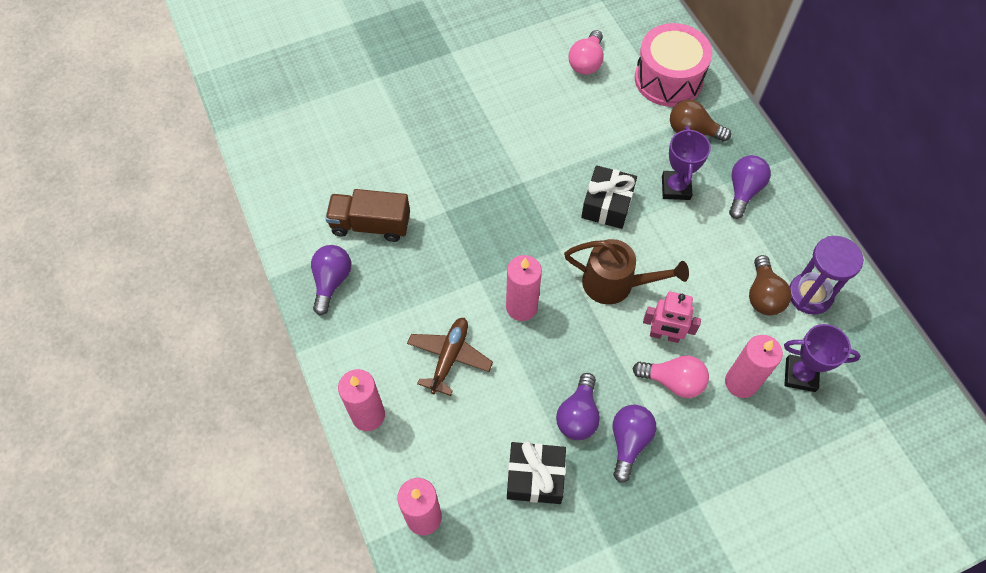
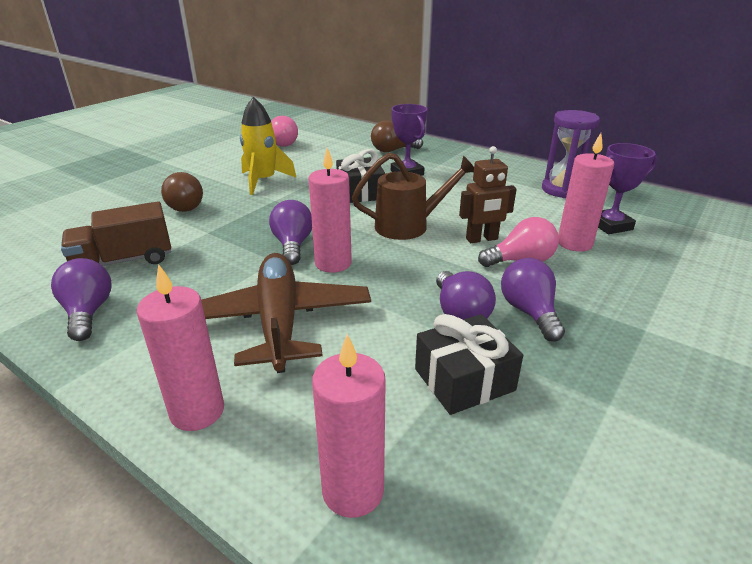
camera: 30 degrees left, 30 degrees down
brown plane [407,318,493,396] -> brown plane [201,253,371,373], size x1.60
pink drum [635,23,712,107] -> none
pink robot [643,292,701,343] -> brown robot [459,146,517,243]
purple light bulb [729,155,771,219] -> purple light bulb moved to [269,200,312,265]
brown light bulb [749,255,792,315] -> brown light bulb moved to [161,172,203,212]
none -> yellow rocket [240,97,297,195]

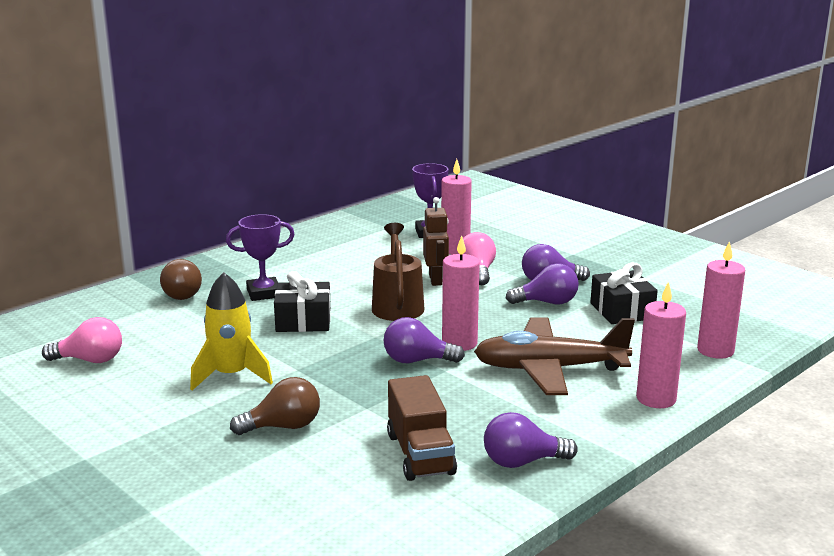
camera: 80 degrees left, 10 degrees down
purple hourglass [542,110,600,198] -> none

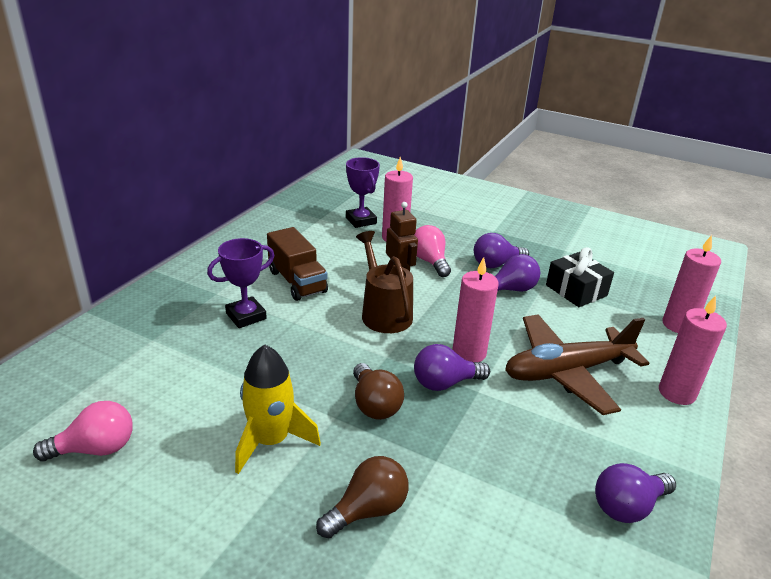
camera: 20 degrees left, 10 degrees up
brown light bulb [160,259,202,300] -> brown light bulb moved to [353,363,404,420]
black gift [274,271,331,332] -> none
brown truck [387,375,457,481] -> brown truck moved to [267,227,328,301]

